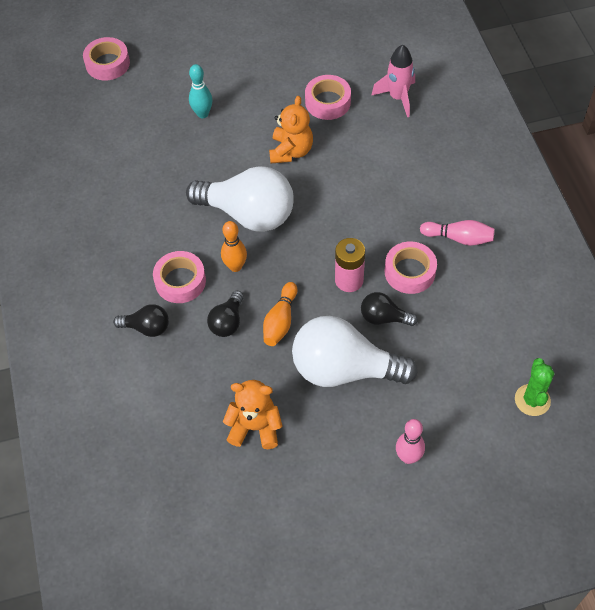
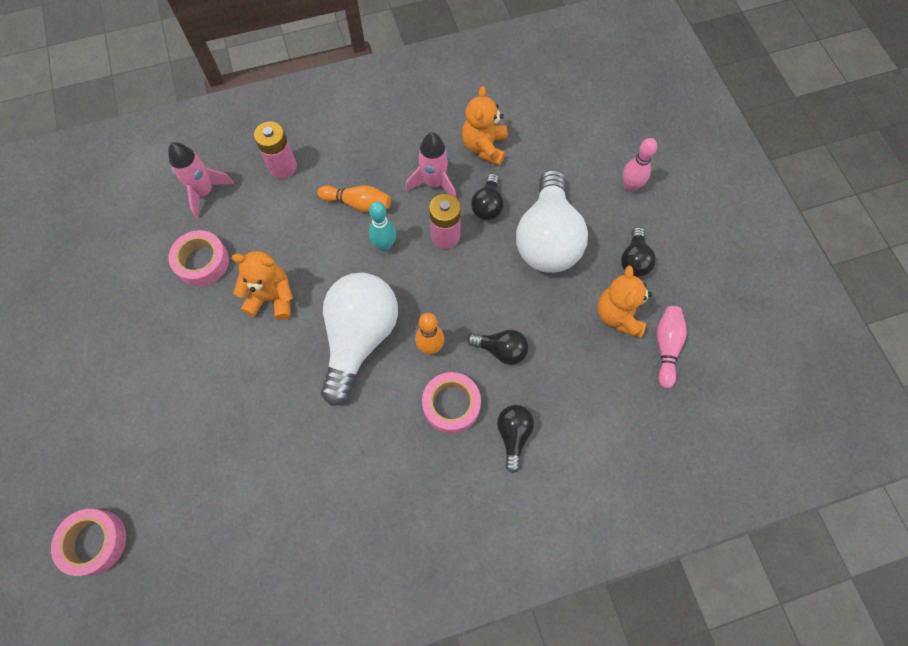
camera: 95 degrees left, 10 degrees up
turquoise bowling pin [189,64,213,118] -> turquoise bowling pin moved to [369,202,396,251]
orange bowling pin [263,282,297,346] -> orange bowling pin moved to [318,185,391,212]
pink tape [385,242,437,294] -> pink rocket [406,132,456,198]
pink bowling pin [420,220,495,246] -> pink bowling pin moved to [657,306,687,388]
green cactus [515,358,554,416] -> none
none -> pink battery [254,121,297,179]
none -> orange teddy bear [462,86,508,165]
none -> black light bulb [621,227,656,277]

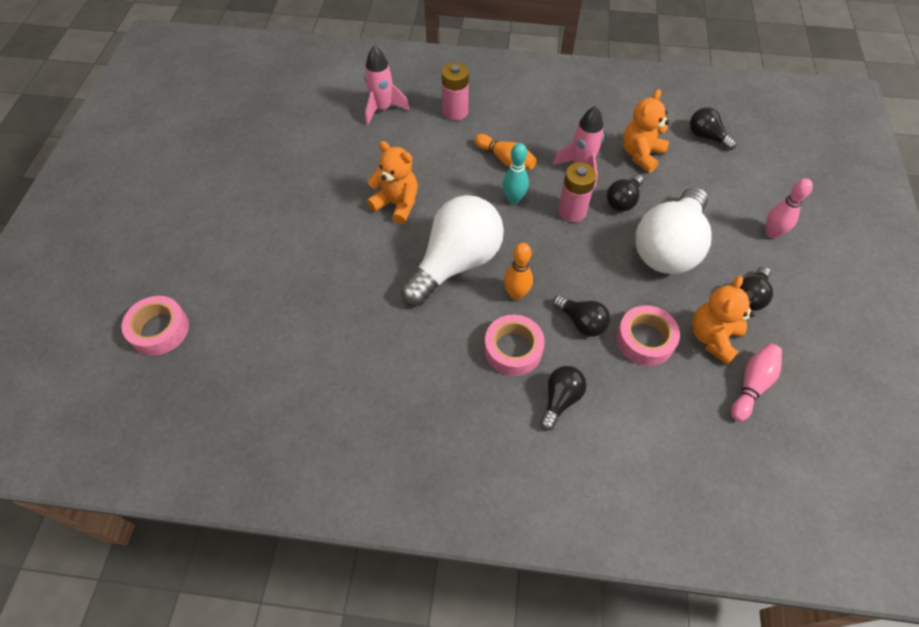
camera: 25 degrees right, 10 degrees down
pink tape [168,230,229,286] -> pink tape moved to [616,305,680,366]
none -> black light bulb [690,107,737,150]

